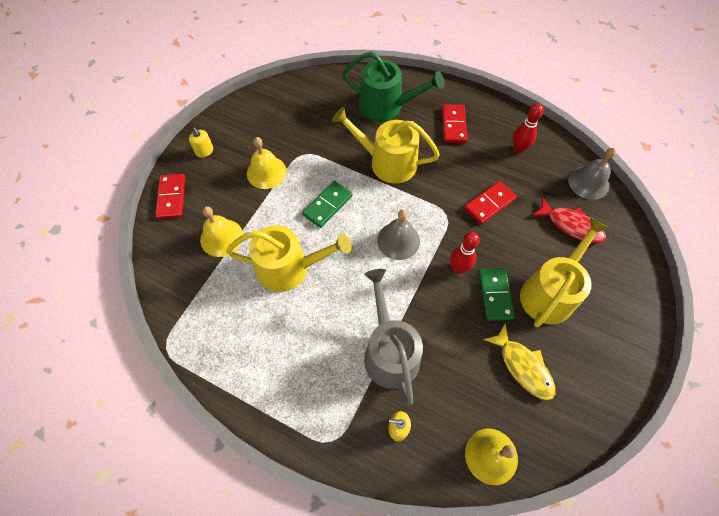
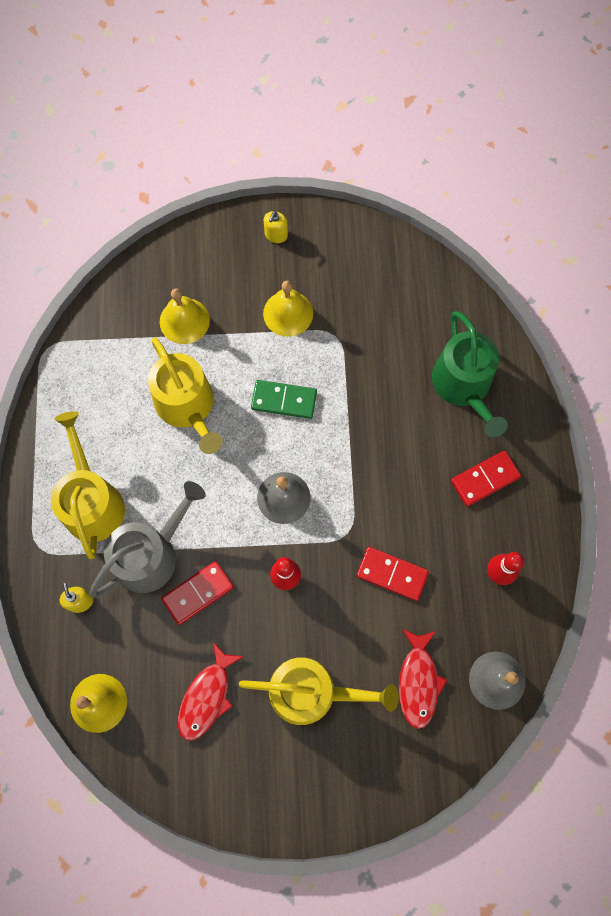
camera: 60 degrees right, 10 degrees up
red domino [155,174,185,219] -> red domino moved to [161,561,234,625]
yellow watering can [332,107,440,183] -> yellow watering can moved to [51,411,125,559]
green domino [479,268,515,321] -> none
yellow fish [483,324,556,400] -> red fish [178,642,244,741]

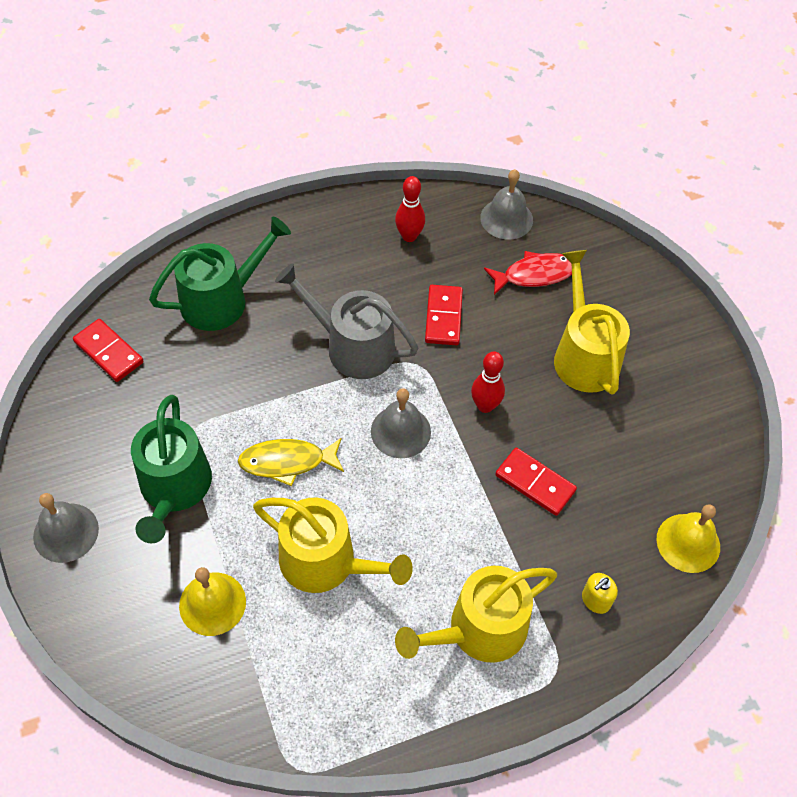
camera: 110 degrees left, 15 degrees down
grey watering can [90,481,206,598] -> grey watering can moved to [275,263,419,379]
yellow watering can [148,337,223,454] -> yellow watering can turned 75 degrees clockwise [253,497,413,593]
red fish [178,642,244,741] -> none
green domino [251,380,317,419] -> yellow fish [238,438,344,486]
yellow bell [263,281,313,337] -> green watering can [131,395,212,544]
yellow soap dispenser [264,211,288,243] -> grey bell [33,493,99,563]
red domino [451,451,521,507] -> red domino moved to [73,319,144,382]

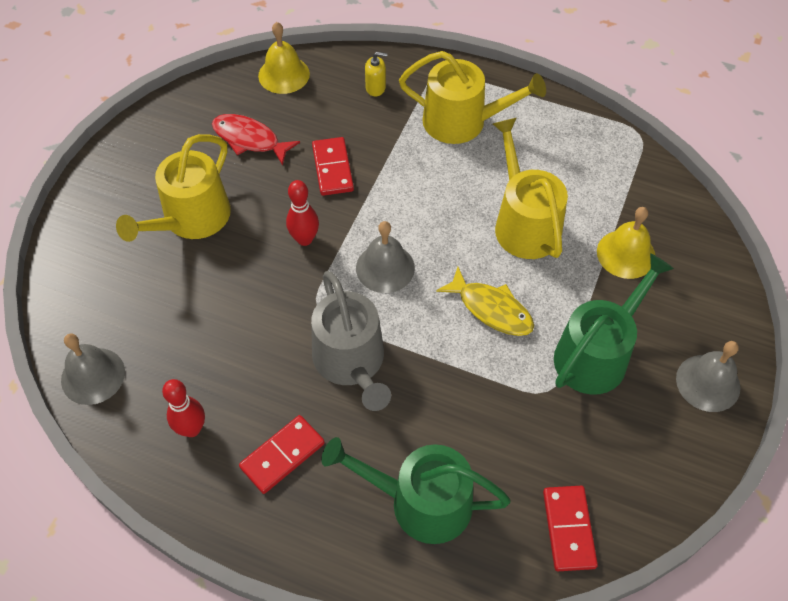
camera: 135 degrees left, 0 degrees up
red domino [425,285,463,345] -> red domino moved to [239,415,325,494]
red fish [484,251,572,295] -> red fish moved to [212,114,300,165]

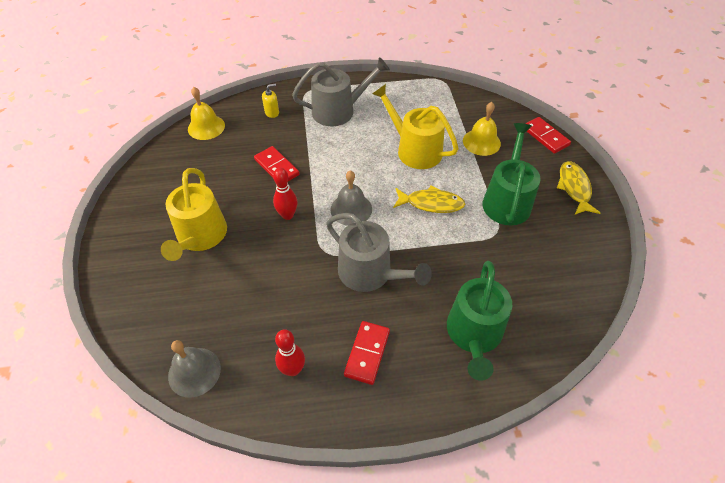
camera: 30 degrees left, 5 degrees down
red fish [212,114,300,165] -> none
green watering can [321,437,511,544] -> green watering can turned 60 degrees counterclockwise [447,261,512,381]
yellow watering can [399,51,546,144] -> grey watering can [292,57,390,126]
red domino [543,486,598,571] -> red domino moved to [525,117,571,154]
grey bell [676,341,741,412] -> yellow fish [557,161,600,215]

